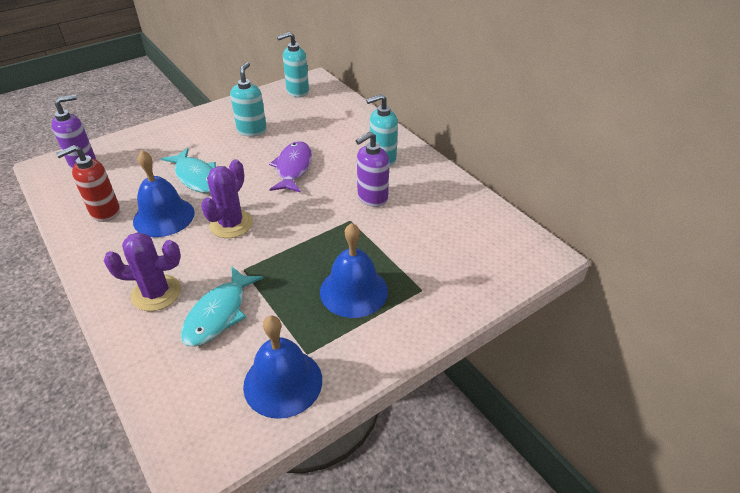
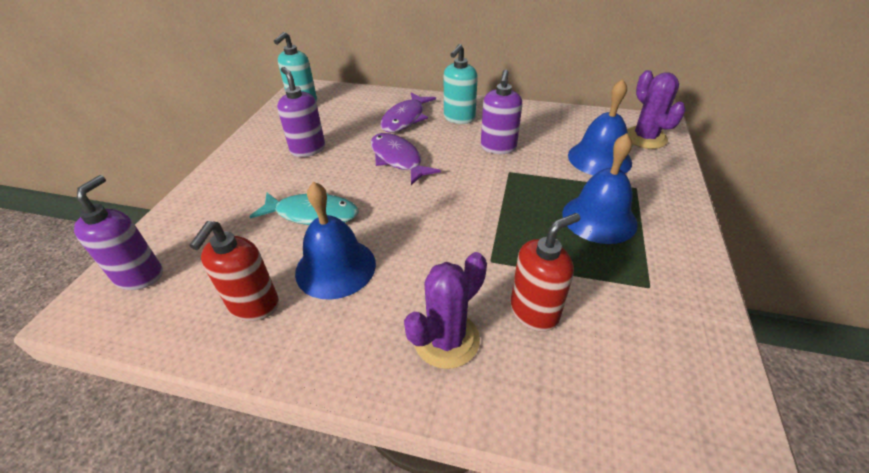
camera: 40 degrees left, 0 degrees up
turquoise fish [181,267,263,347] -> red soap dispenser [510,213,580,332]
purple cactus [201,159,253,238] -> purple cactus moved to [627,70,686,149]
turquoise soap dispenser [230,62,267,137] -> purple soap dispenser [277,67,325,157]
blue bell [243,316,322,419] -> blue bell moved to [568,79,632,176]
none -> purple fish [380,92,436,133]

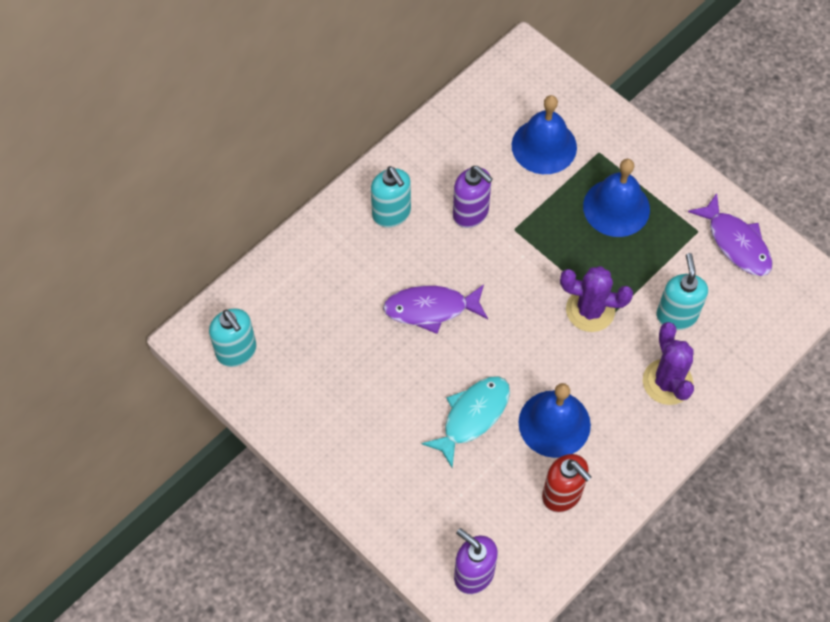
camera: 60 degrees left, 20 degrees up
purple soap dispenser [277,67,325,157] -> none
purple fish [380,92,436,133] -> purple fish moved to [688,193,773,276]
red soap dispenser [510,213,580,332] -> turquoise soap dispenser [656,253,708,330]
purple cactus [627,70,686,149] -> purple cactus moved to [560,266,633,332]

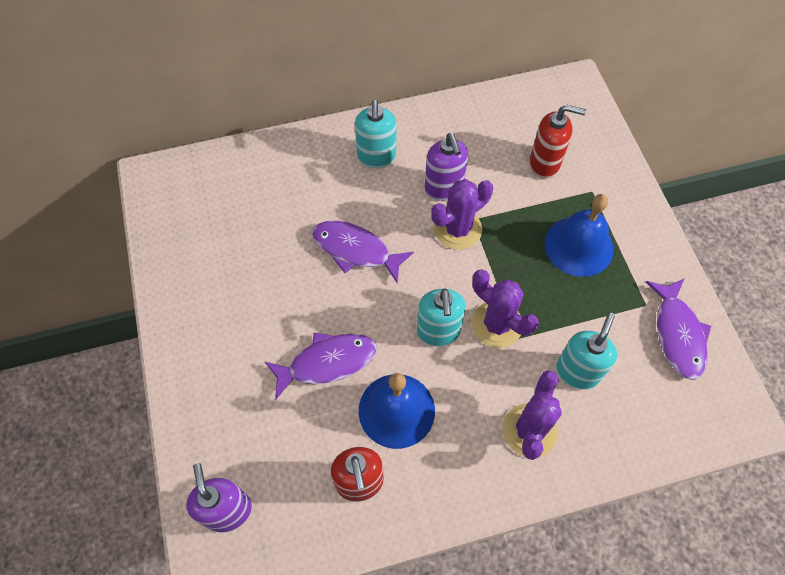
camera: 30 degrees right, 0 degrees up
turquoise soap dispenser [209,309,257,367] -> turquoise soap dispenser moved to [417,288,466,347]
turquoise fish [421,376,510,468] -> purple fish [264,333,377,400]
blue bell [512,95,577,174] -> red soap dispenser [529,105,586,179]
none -> purple cactus [431,179,493,250]

